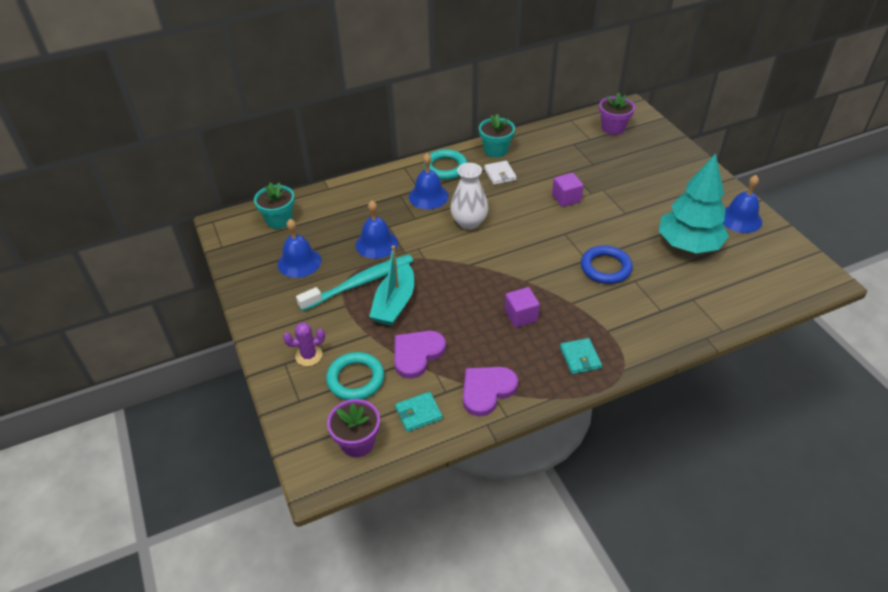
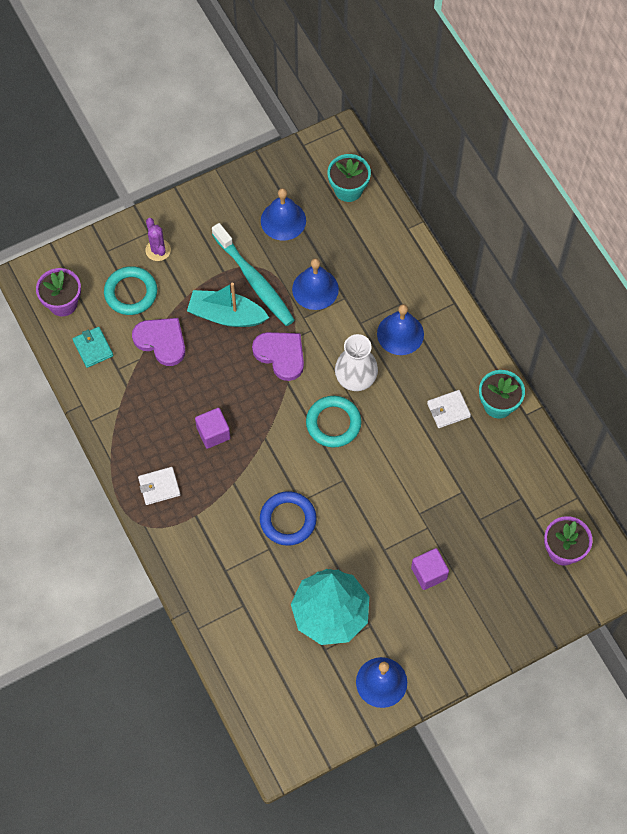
camera: 85 degrees right, 20 degrees up
turquoise ring [423,149,467,180] -> turquoise ring moved to [306,396,361,448]
purple heart [463,367,518,417] -> purple heart moved to [252,332,304,381]
purple cube [552,173,584,207] -> purple cube moved to [411,548,449,590]
turquoise wallet [560,338,602,374] -> white wallet [138,467,181,505]

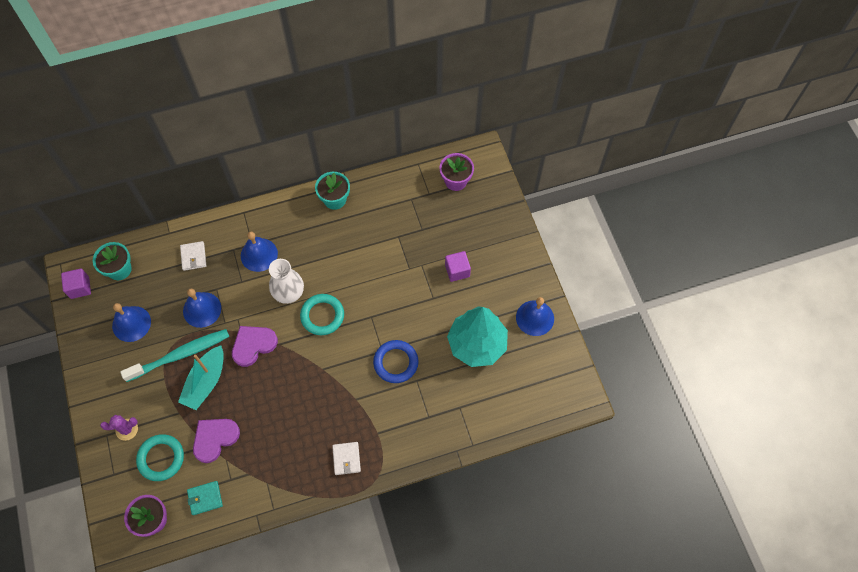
camera: 80 degrees left, 0 degrees up
purple cube [195,408,230,449] -> purple cube moved to [61,268,91,299]
white wallet [427,390,471,428] -> white wallet moved to [180,241,206,271]

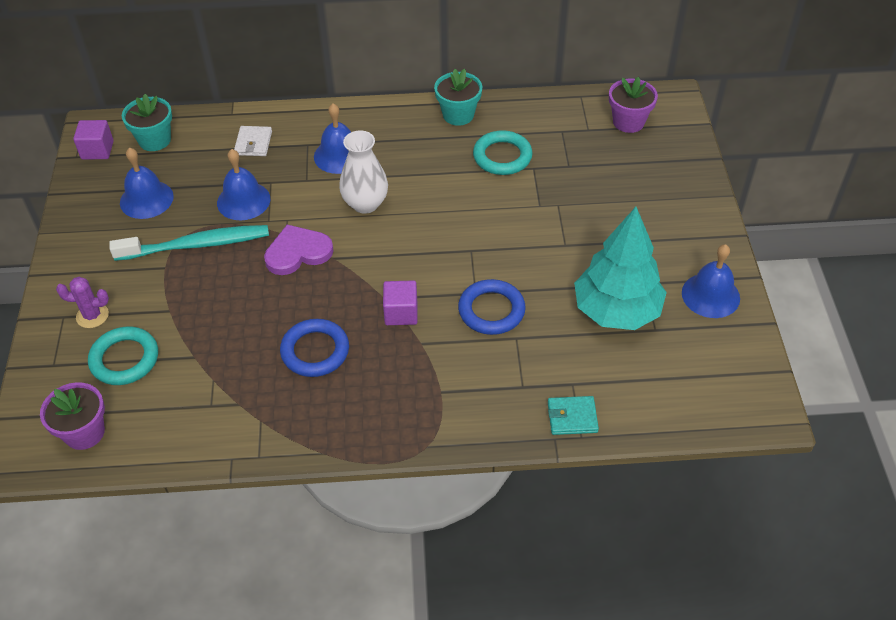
camera: 15 degrees right, 15 degrees down
turquoise boat [178,346,224,410] -> none
turquoise wallet [187,481,223,515] -> turquoise wallet moved to [548,396,599,435]
purple heart [193,419,240,463] -> none
turquoise ring [300,294,344,335] -> turquoise ring moved to [473,130,533,175]
white wallet [332,442,361,475] -> none
purple cube [445,251,471,282] -> purple cube moved to [383,281,418,325]
none -> blue ring [280,319,349,377]

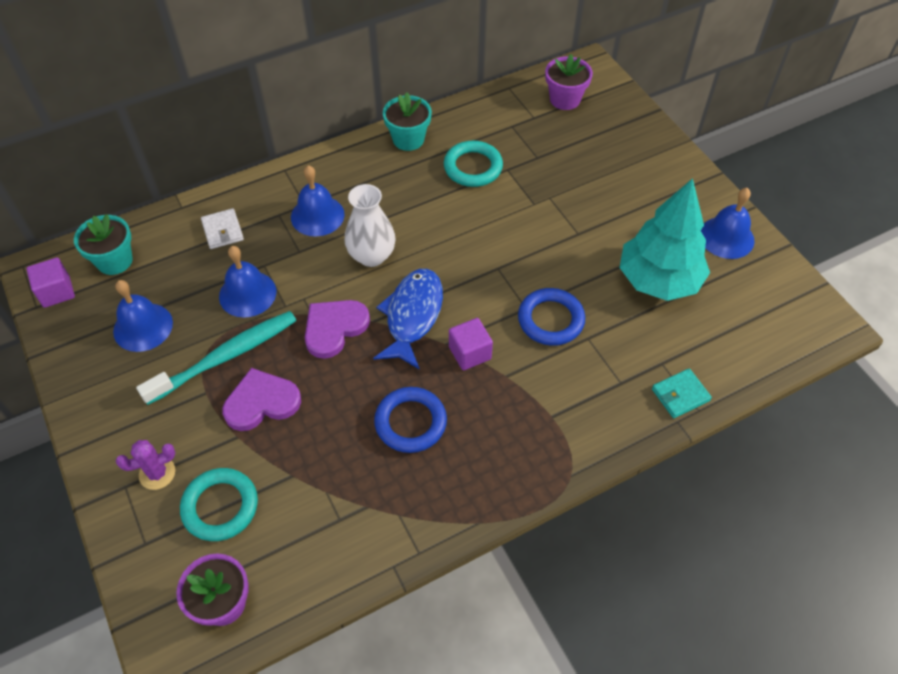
camera: 25 degrees left, 5 degrees up
none -> purple heart [223,368,301,431]
none -> blue fish [373,269,443,369]

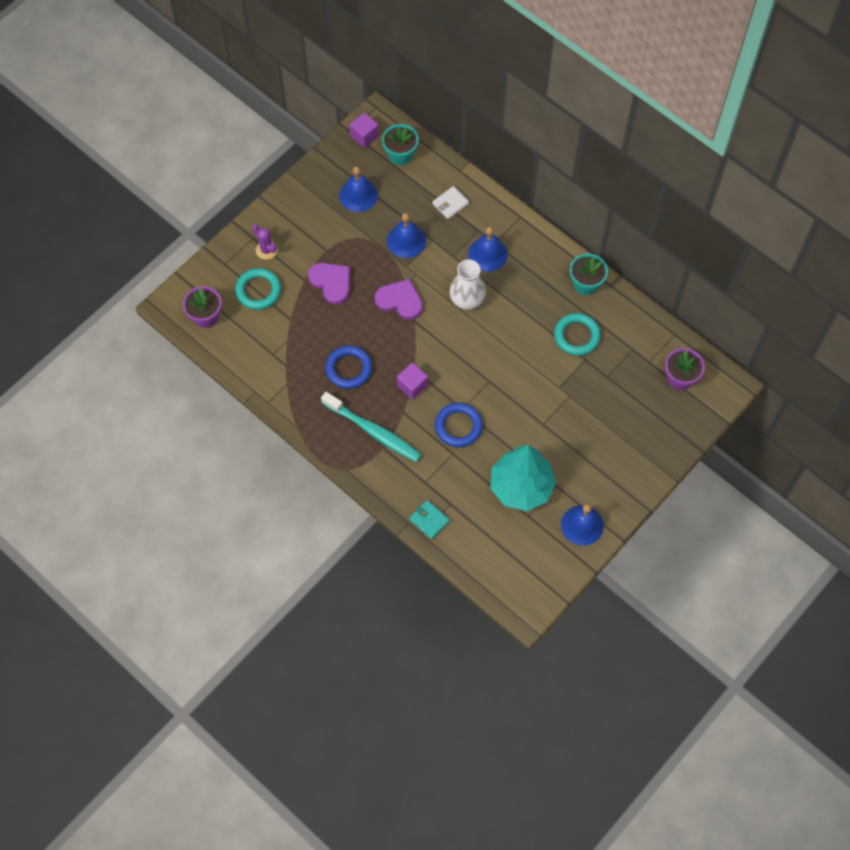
camera: 70 degrees right, 10 degrees up
turquoise toothbrush [136,311,297,405] -> turquoise toothbrush moved to [321,392,422,462]
blue fish [373,269,443,369] -> none

